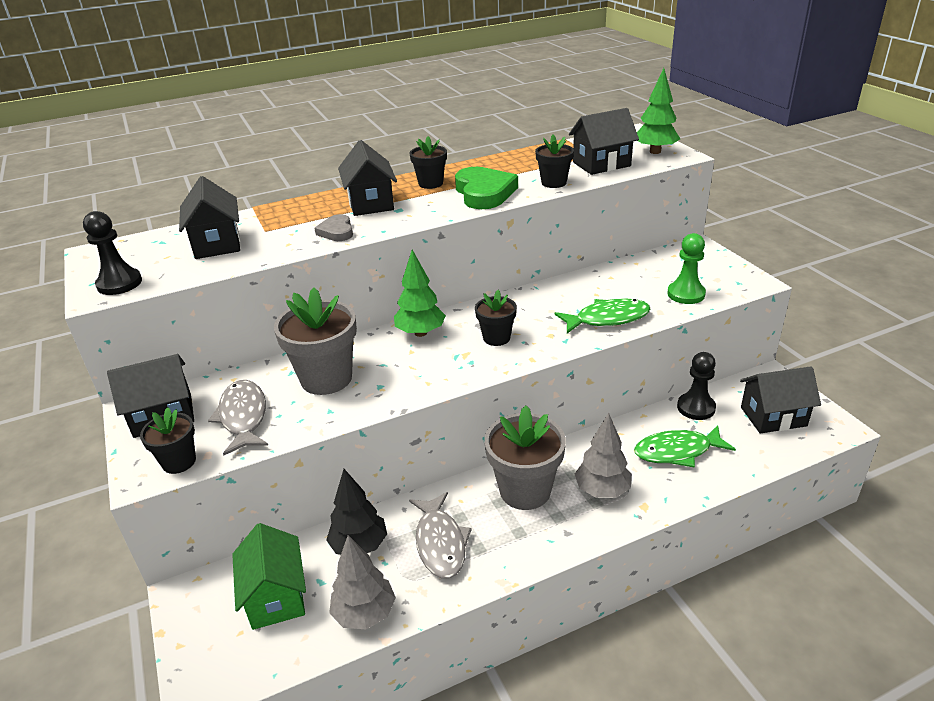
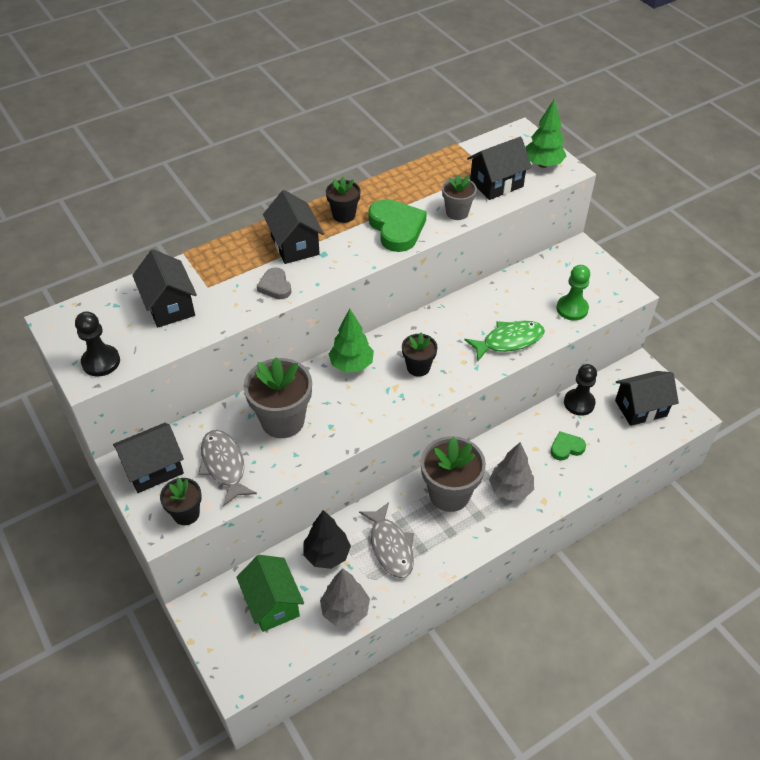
camera: 10 degrees left, 15 degrees up
black flower pot [535,135,574,188] -> grey flower pot [442,174,477,220]
green fish [634,425,736,468] -> green heart [550,431,586,461]

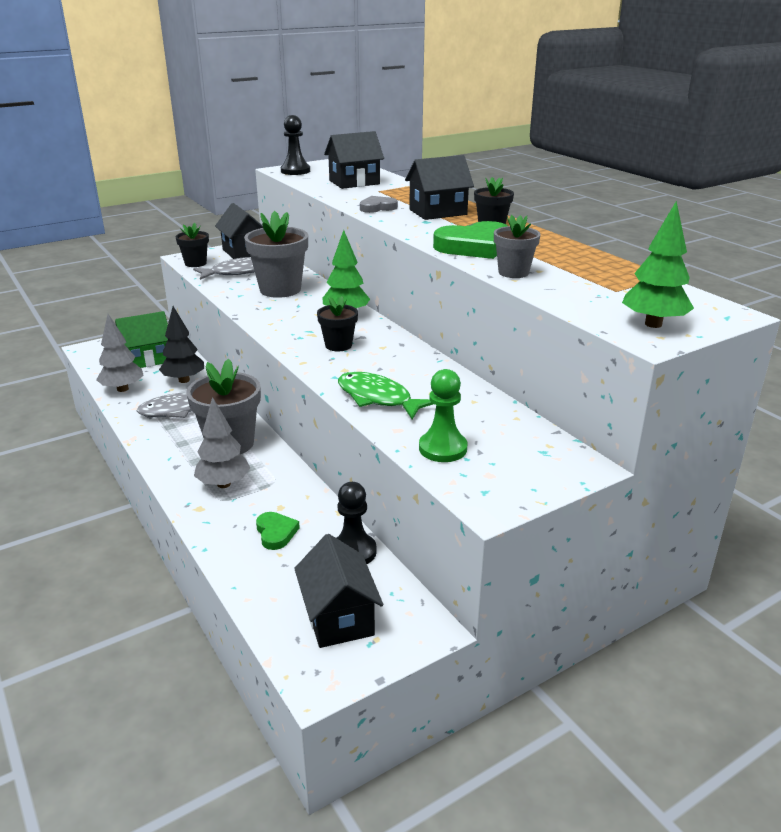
camera: 90 degrees right, 20 degrees down
green fish [464,321,545,361] -> green fish turned 150 degrees clockwise [338,372,433,419]
black house [467,137,532,200] -> none

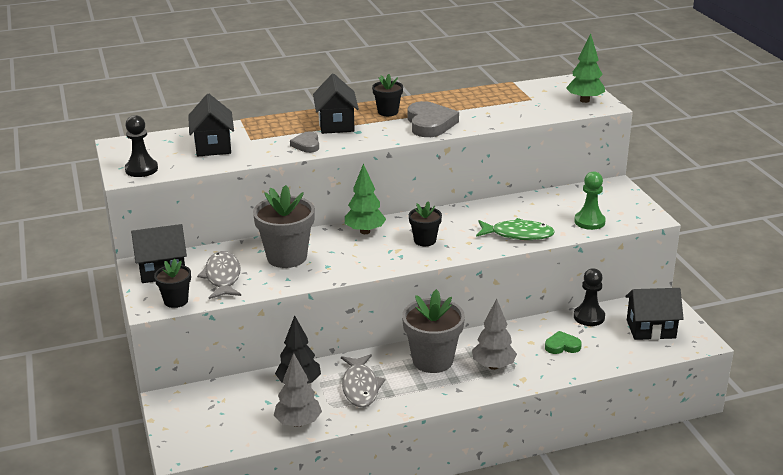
camera: 75 degrees left, 0 degrees up
green house [115,311,168,368] -> none
green fish [338,372,433,419] -> green fish turned 135 degrees counterclockwise [476,218,555,240]
green heart [433,221,507,259] -> grey heart [408,101,459,137]
grey flower pot [494,215,541,278] -> none

